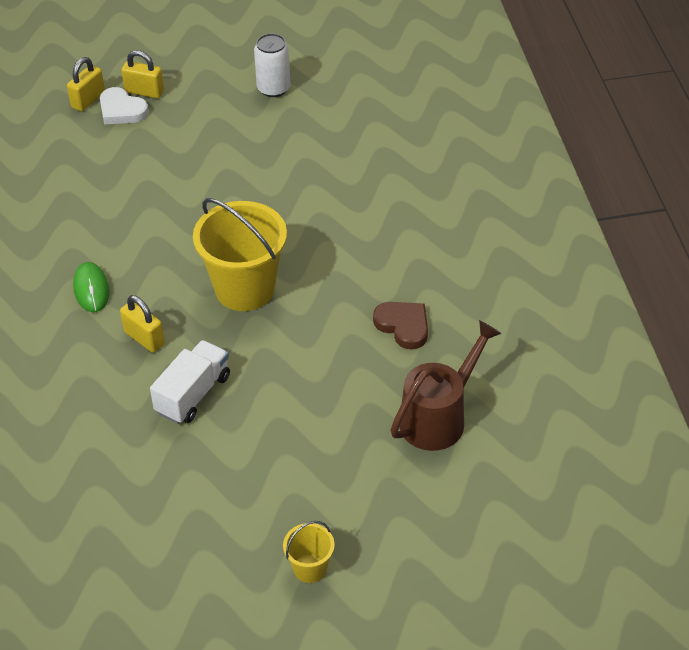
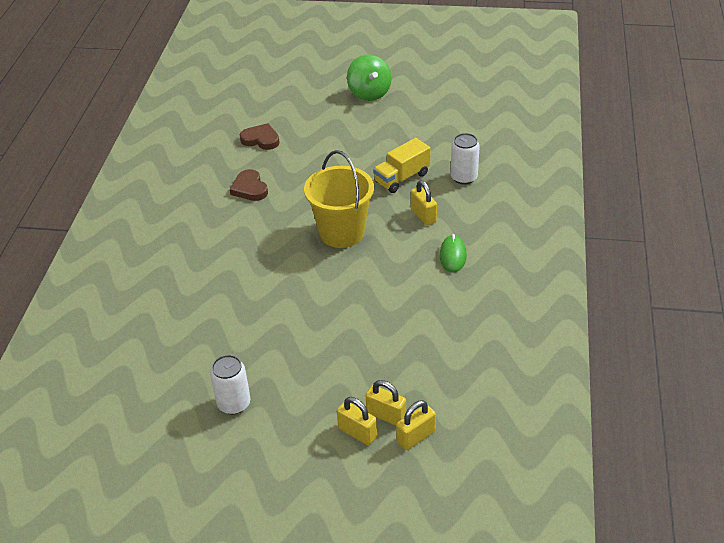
camera: 160 degrees left, 5 degrees down
white heart [100,87,149,124] -> yellow padlock [366,380,406,426]
white truck [150,340,230,424] -> yellow truck [373,138,430,193]
yellow bucket [283,521,335,583] -> green spinning top [347,55,392,101]
brown watering can [391,320,501,451] -> brown heart [240,123,280,150]
none -> white can [451,133,480,184]

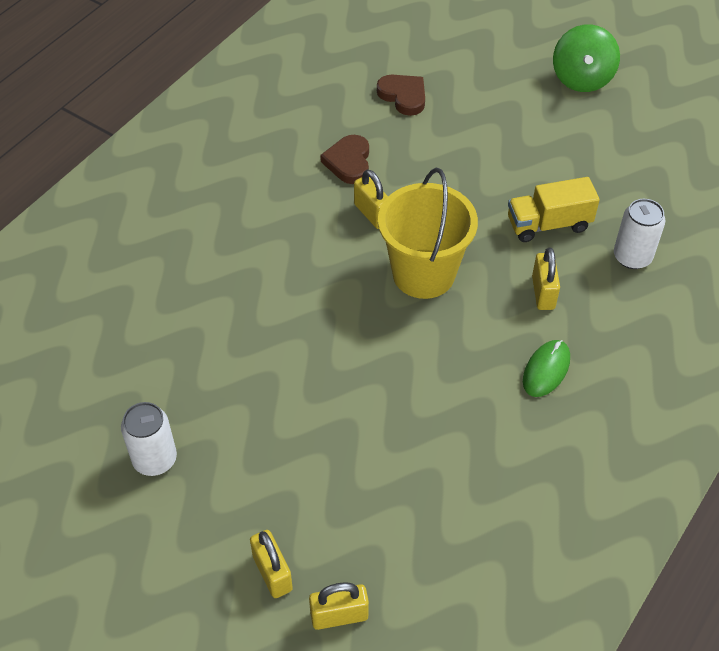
camera: 25 degrees right, 10 degrees up
yellow padlock [366,380,406,426] -> yellow padlock moved to [354,169,388,229]

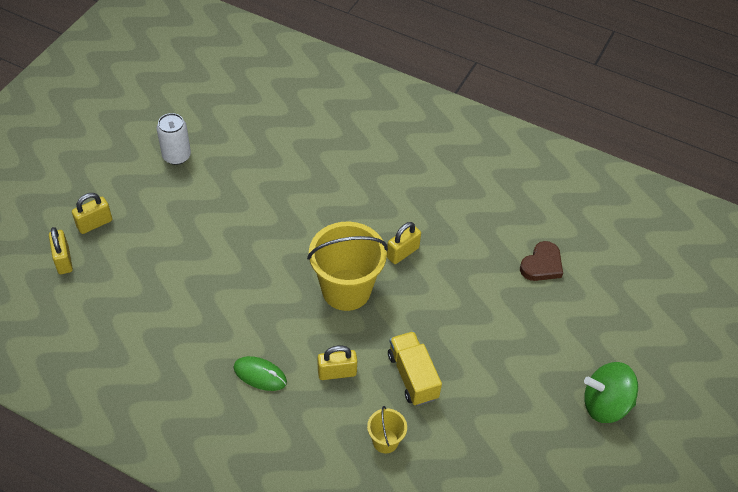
camera: 80 degrees right, 0 degrees up
brown heart [320,135,369,184] -> none
white can [614,199,665,269] -> yellow bucket [367,406,407,454]

